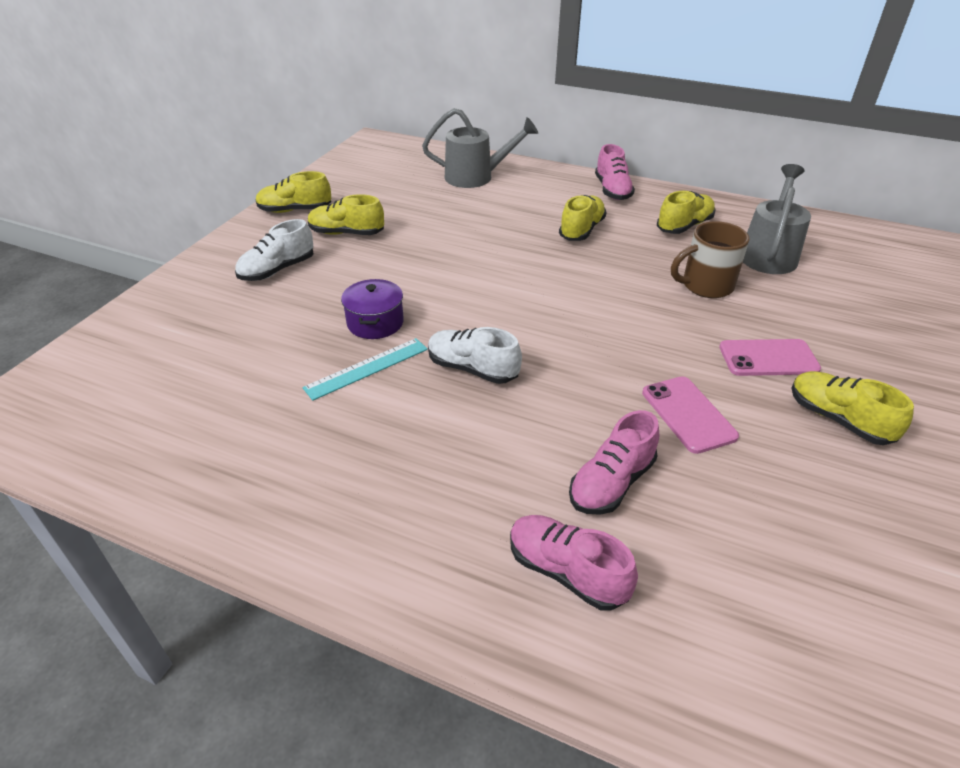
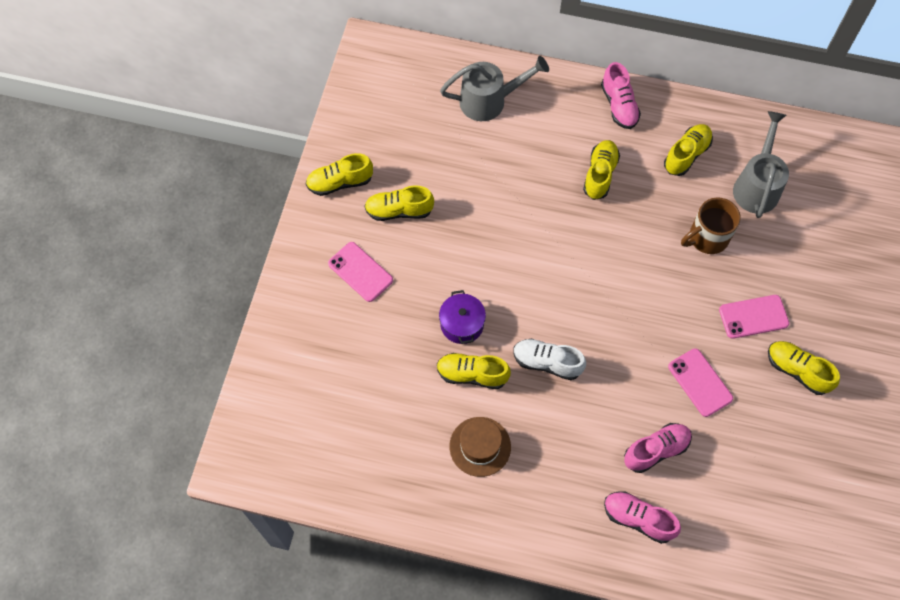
camera: 10 degrees left, 25 degrees up
white shoe [235,219,314,281] -> pink phone [328,242,393,302]
turquoise ruler [302,338,428,401] -> yellow shoe [437,353,511,389]
pink shoe [569,410,659,515] -> pink shoe turned 150 degrees counterclockwise [624,423,692,473]
none -> brown hat [449,417,511,477]

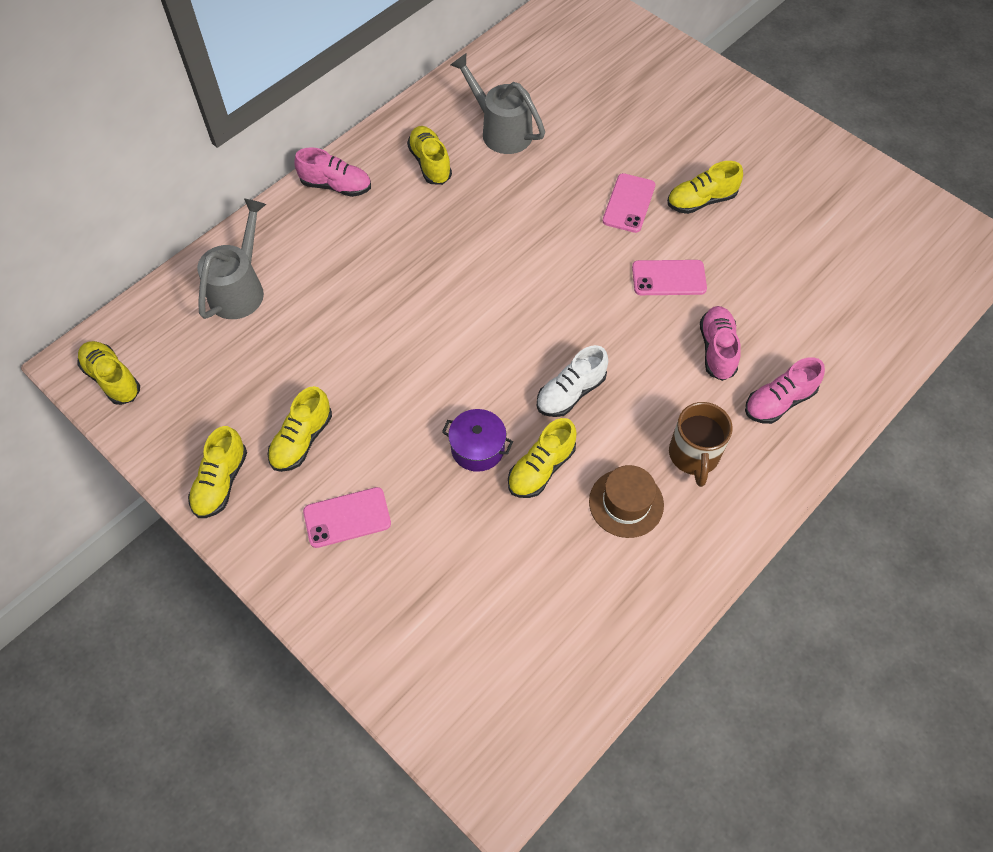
camera: 60 degrees left, 5 degrees down
yellow shoe [583,140,620,200] -> yellow shoe moved to [77,341,140,405]
brown mug [681,198,741,254] -> brown mug moved to [669,402,733,487]

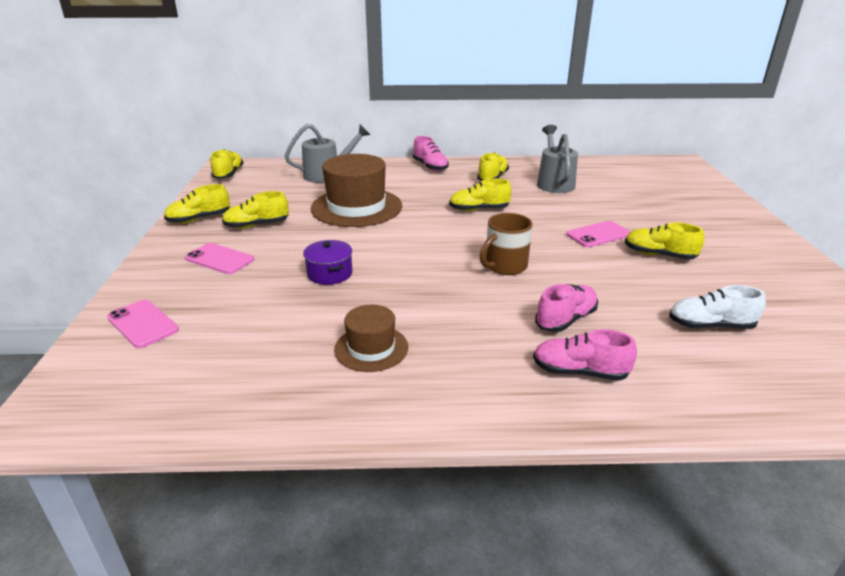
camera: 45 degrees right, 30 degrees down
yellow shoe [508,418,577,498] -> yellow shoe moved to [449,178,511,211]
white shoe [537,345,608,417] -> white shoe moved to [669,285,766,329]
pink phone [632,260,707,295] -> pink phone moved to [107,300,179,348]
brown mug [669,402,733,487] -> brown mug moved to [480,213,533,275]
none -> brown hat [310,154,402,227]

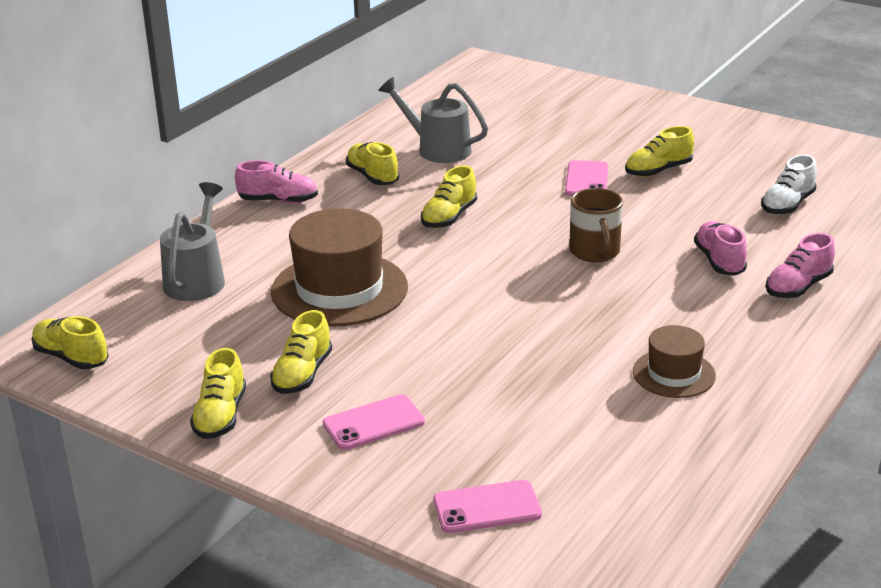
camera: 55 degrees left, 0 degrees up
purple pot [303,240,353,285] -> none

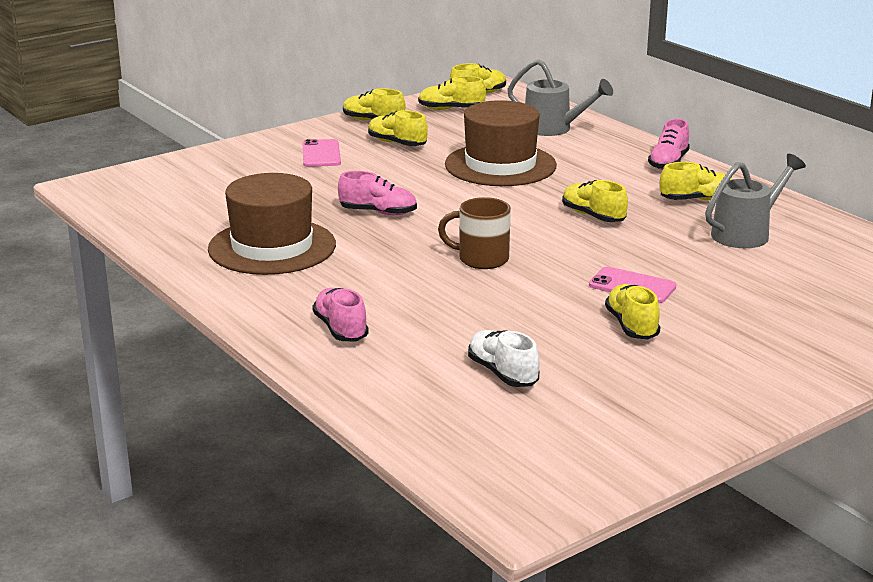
camera: 110 degrees right, 5 degrees down
pink phone [433,480,542,533] -> none
brown hat [633,325,716,398] -> brown hat [208,173,336,275], size x1.84
pink shoe [694,221,747,276] -> pink shoe moved to [338,171,417,215]
none -> yellow shoe [418,76,486,110]

